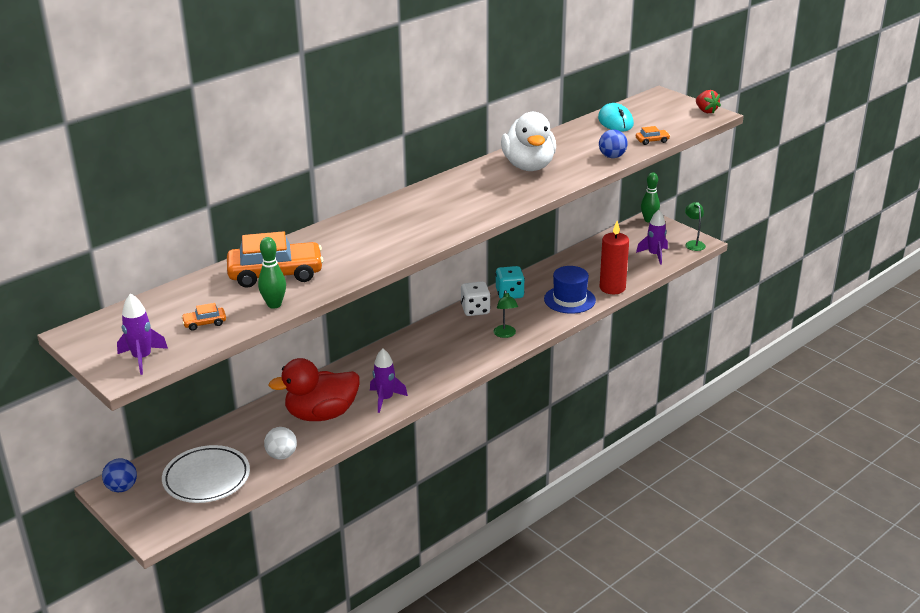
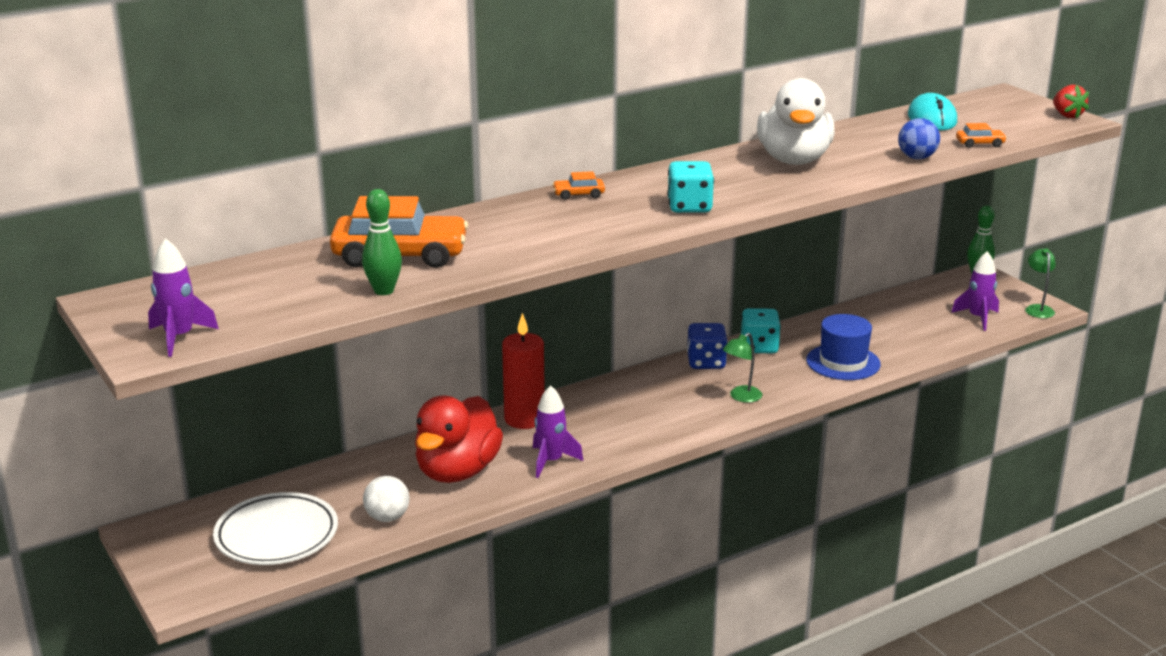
camera: 10 degrees right, 5 degrees down
blue ball [102,458,137,492] -> none
orange car [181,303,226,331] -> orange car moved to [552,171,605,200]
red duck [268,358,360,421] -> red duck turned 60 degrees counterclockwise [415,395,503,483]
white dice [461,281,491,316] -> blue dice [687,323,728,369]
green lamp [493,290,518,338] -> green lamp turned 45 degrees clockwise [723,333,762,403]
red candle [600,221,629,294] -> red candle moved to [502,313,545,429]
none -> turquoise dice [667,161,714,213]

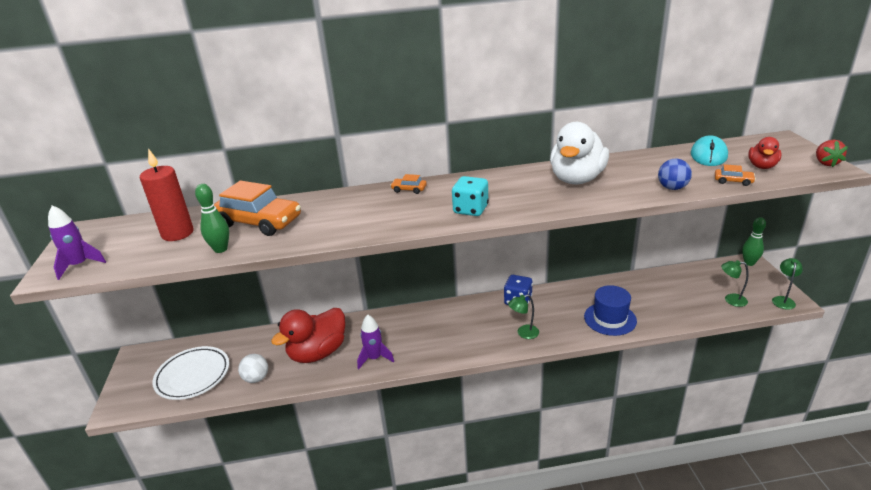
camera: 25 degrees right, 5 degrees up
red candle [502,313,545,429] -> red candle moved to [140,148,194,241]
turquoise dice [741,308,781,353] -> none
purple rocket [951,251,999,331] -> green lamp [721,260,749,307]
none -> red duck [748,137,782,169]

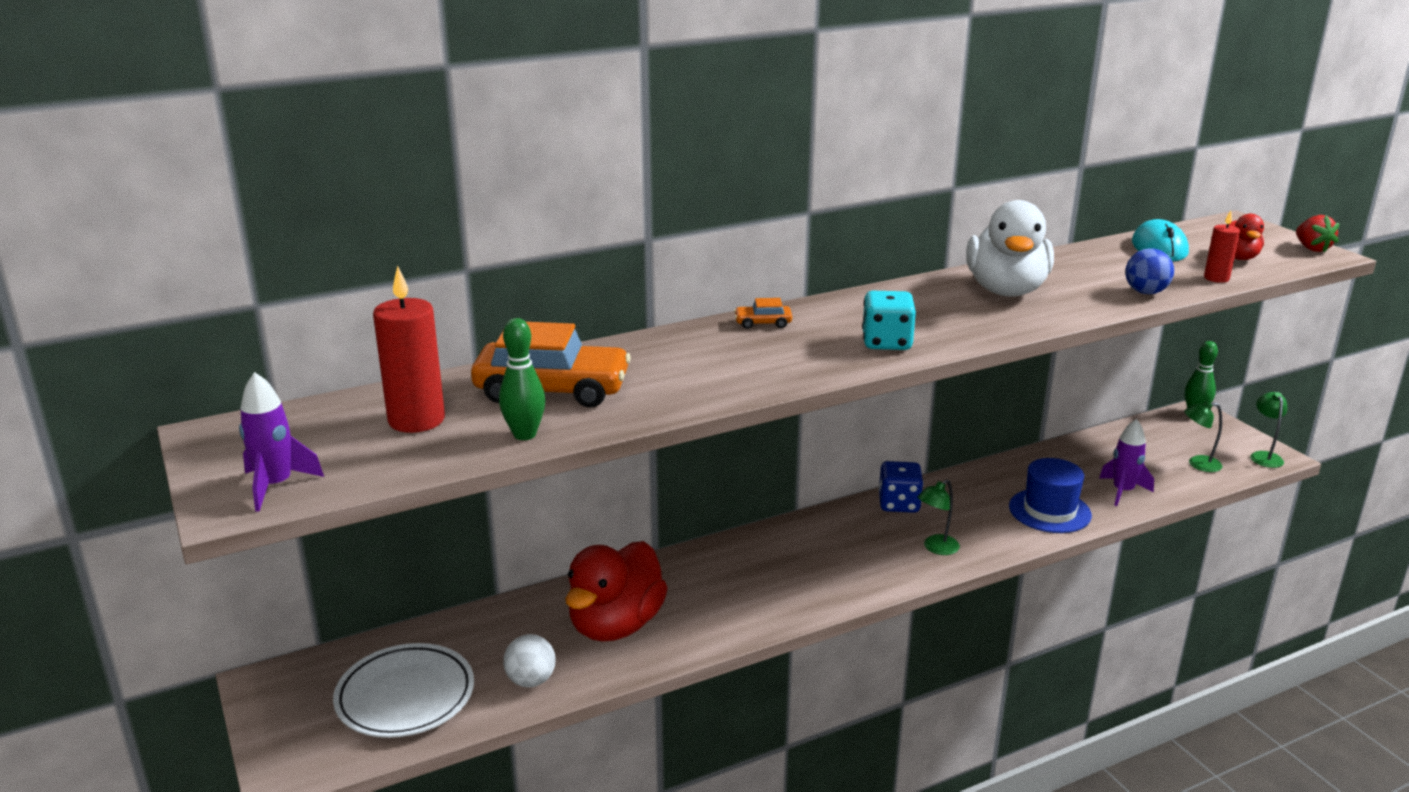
camera: 20 degrees left, 5 degrees down
purple rocket [357,315,394,369] -> purple rocket moved to [1099,419,1154,506]
orange car [715,164,756,186] -> red candle [1204,211,1240,283]

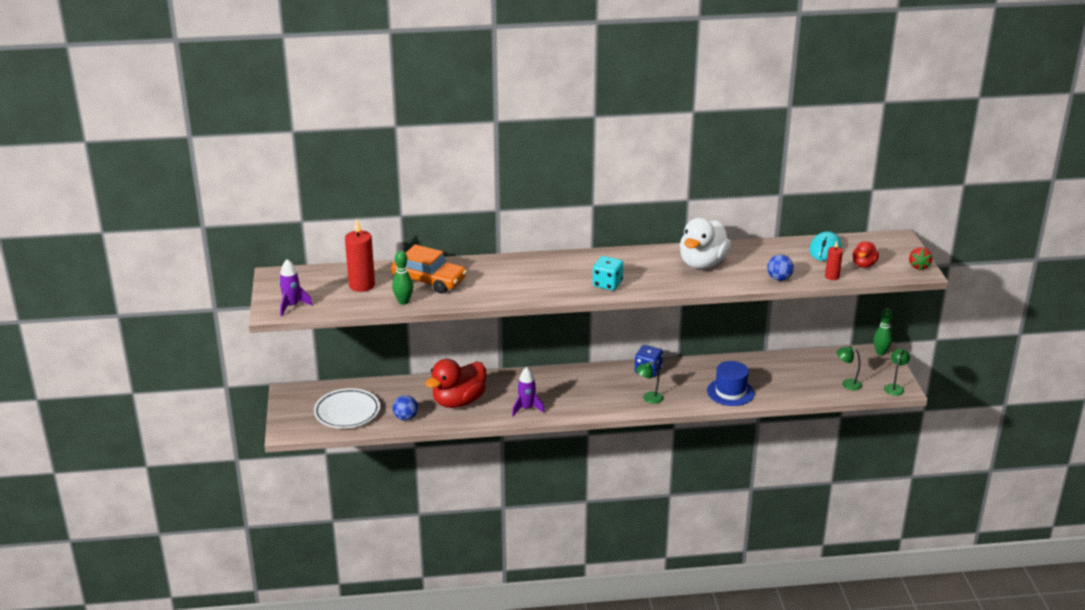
camera: 20 degrees right, 5 degrees up
white ball [503,634,556,687] -> blue ball [393,395,418,421]
orange car [734,298,792,329] -> none
purple rocket [1099,419,1154,506] -> purple rocket moved to [512,367,545,416]

